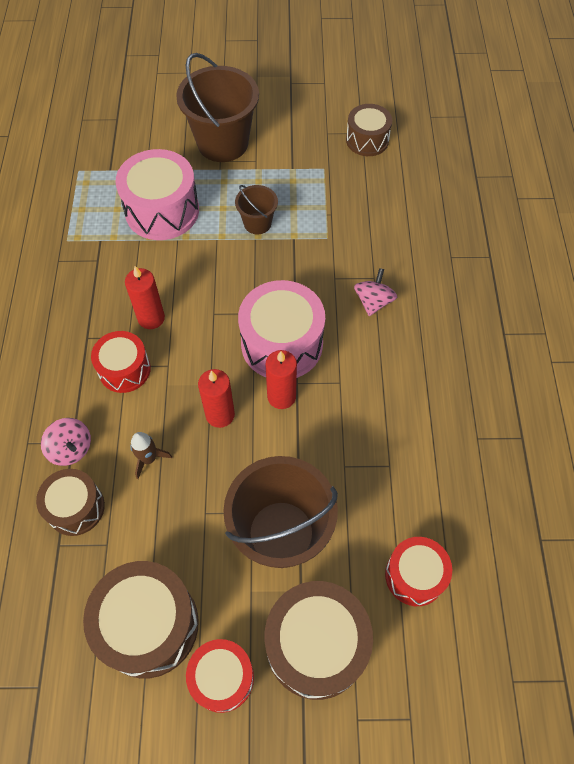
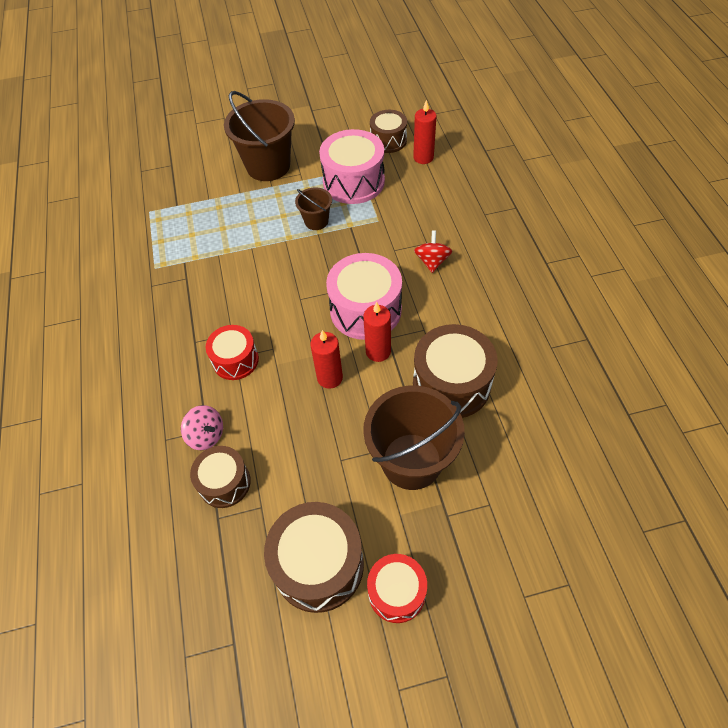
camera: 10 degrees left, 5 degrees down
pink drum [115,149,199,240] -> pink drum moved to [319,129,385,204]
red candle [125,266,165,329] -> red candle moved to [413,100,437,164]
brown rocket [130,432,172,479] -> none
brown drum [265,581,373,700] -> brown drum moved to [413,324,498,418]
pink spinning top [354,268,397,316] -> red spinning top [414,230,452,273]
red drum [385,537,452,606] -> none

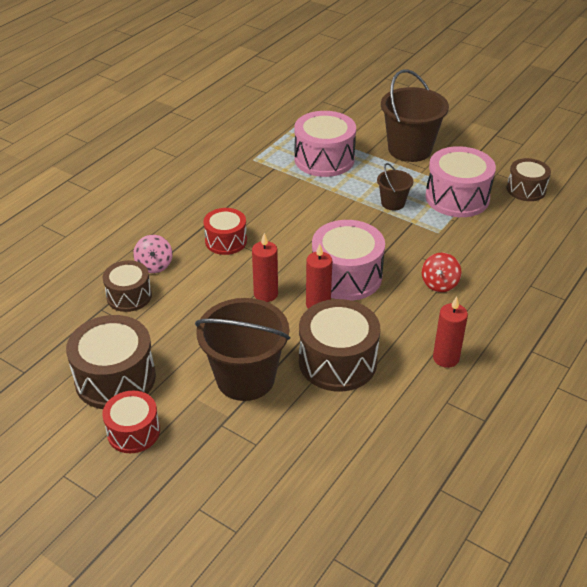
camera: 45 degrees right, 15 degrees down
red candle [413,100,437,164] -> red candle moved to [433,297,468,368]
red spinning top [414,230,452,273] -> red spinning top turned 150 degrees clockwise [422,253,462,292]
none -> pink drum [294,111,356,177]

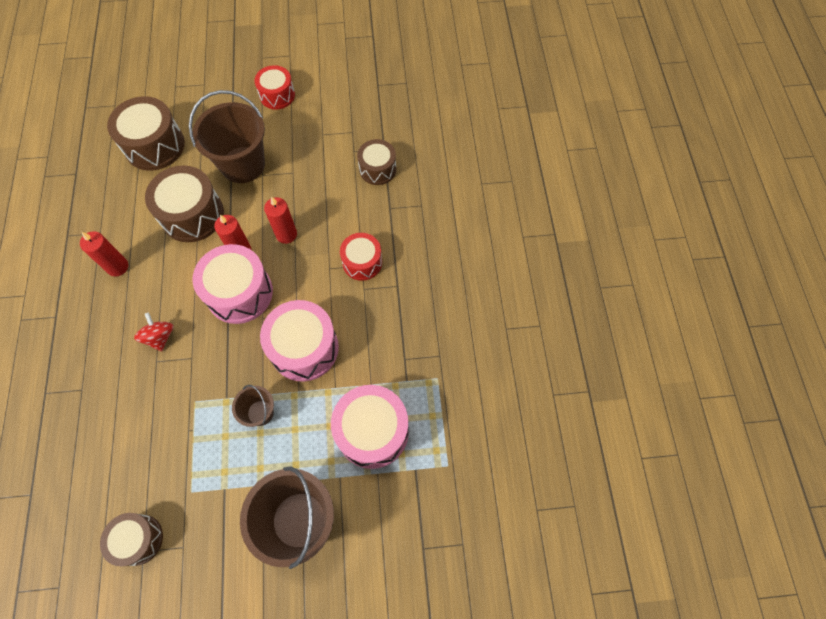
camera: 140 degrees right, 25 degrees up
brown drum [66,315,156,409] -> brown drum moved to [107,96,185,171]
pink spinning top [133,235,173,273] -> none
pink drum [425,146,496,217] -> pink drum moved to [260,300,339,382]

